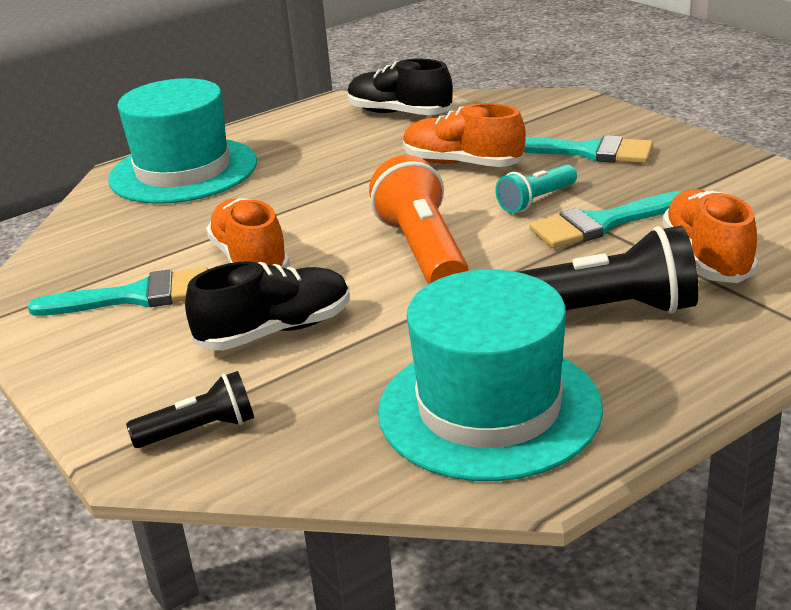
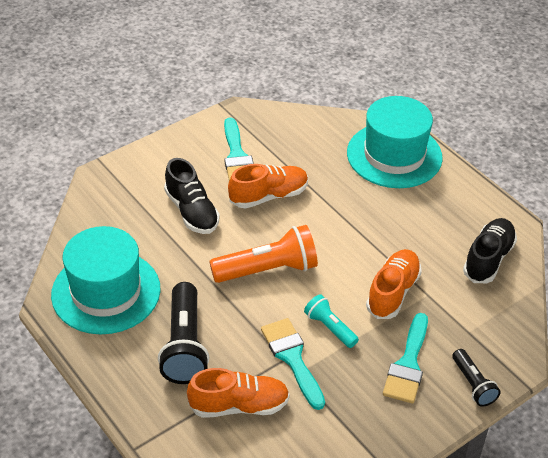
camera: 85 degrees right, 15 degrees up
black flashlight [126,371,254,448] -> black flashlight moved to [453,349,500,407]

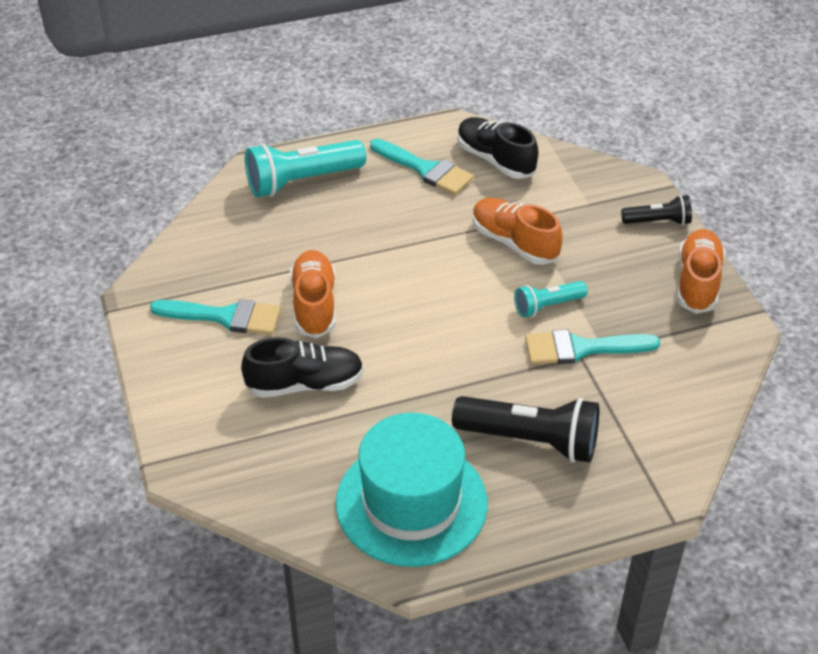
camera: 70 degrees left, 0 degrees up
orange shoe [187,368,290,418] -> orange shoe moved to [677,229,725,314]
orange flashlight [209,225,318,283] -> none
turquoise hat [347,96,443,188] -> turquoise flashlight [245,140,366,197]
turquoise brush [383,313,428,403] -> turquoise brush moved to [370,139,474,195]

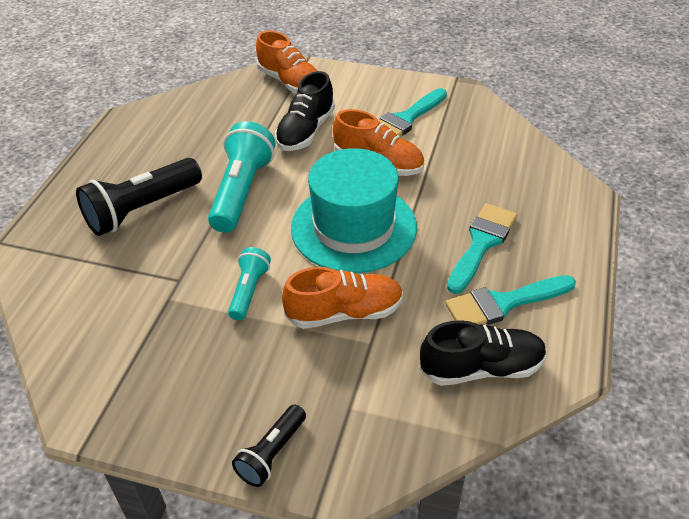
camera: 125 degrees right, 0 degrees up
turquoise flashlight [245,140,366,197] -> turquoise flashlight moved to [208,121,275,233]
turquoise hat [336,413,488,567] -> turquoise hat moved to [291,148,417,273]
turquoise brush [525,329,660,364] -> turquoise brush moved to [447,203,517,294]
orange shoe [677,229,725,314] -> orange shoe moved to [256,30,317,94]

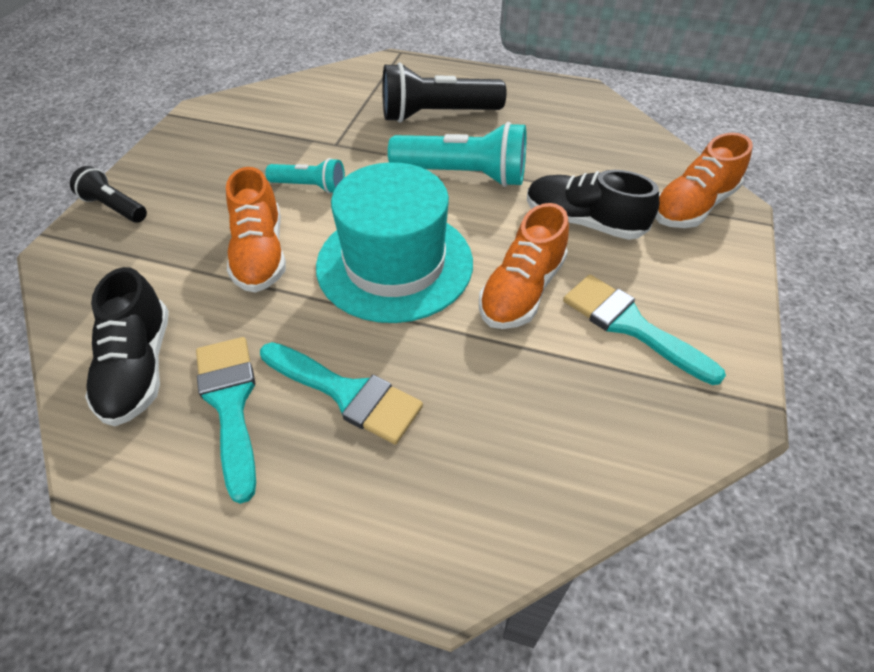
camera: 90 degrees right, 5 degrees up
black flashlight [76,158,202,236] -> black flashlight turned 60 degrees counterclockwise [382,62,506,123]

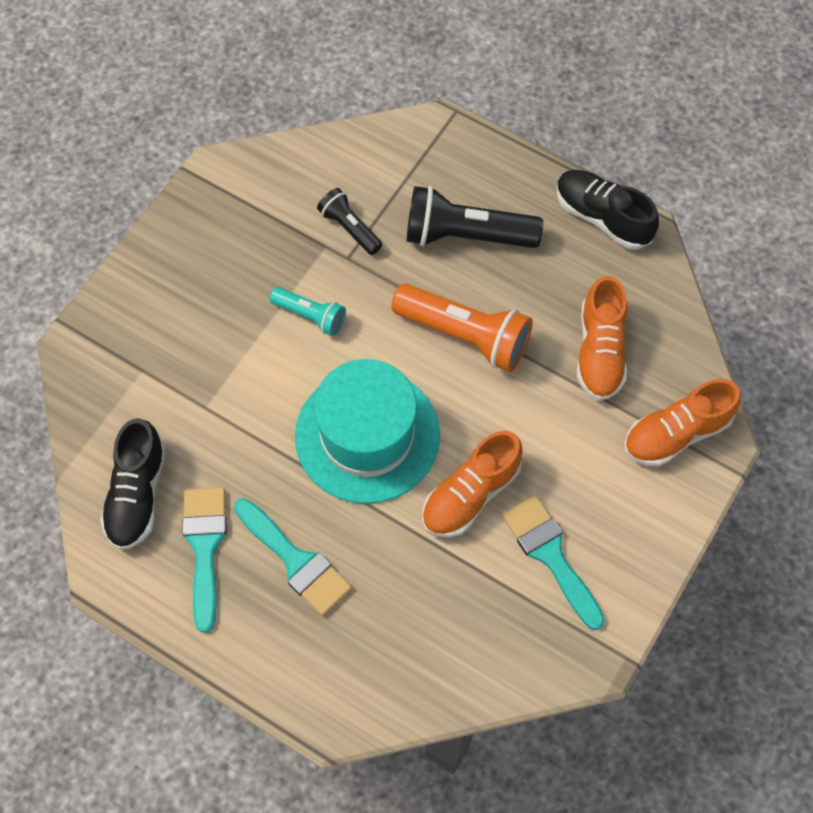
camera: 15 degrees right, 15 degrees up
black flashlight [70,166,147,223] -> black flashlight moved to [317,188,382,255]
orange shoe [226,167,286,293] -> orange shoe moved to [576,276,627,401]
turquoise flashlight [388,122,527,187] -> orange flashlight [391,284,533,372]
black shoe [527,170,659,240] -> black shoe moved to [556,170,659,250]

